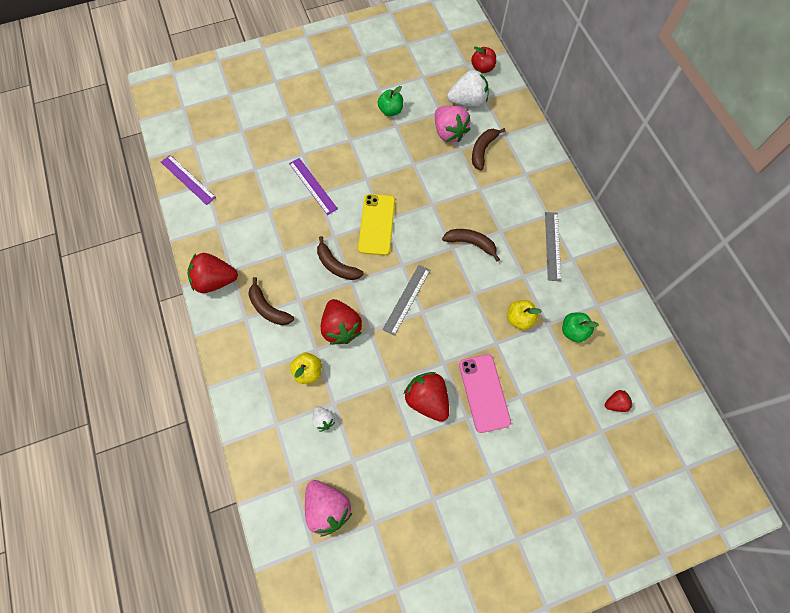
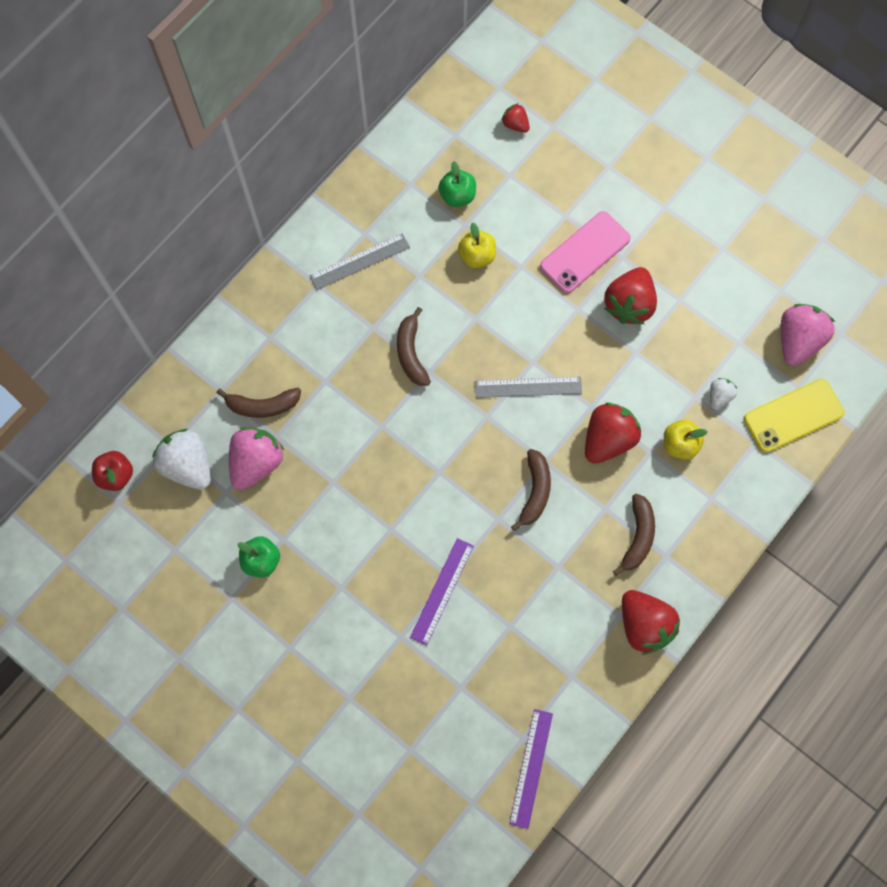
camera: 120 degrees left, 5 degrees up
yellow phone [358,194,395,255] -> yellow phone moved to [744,379,844,453]

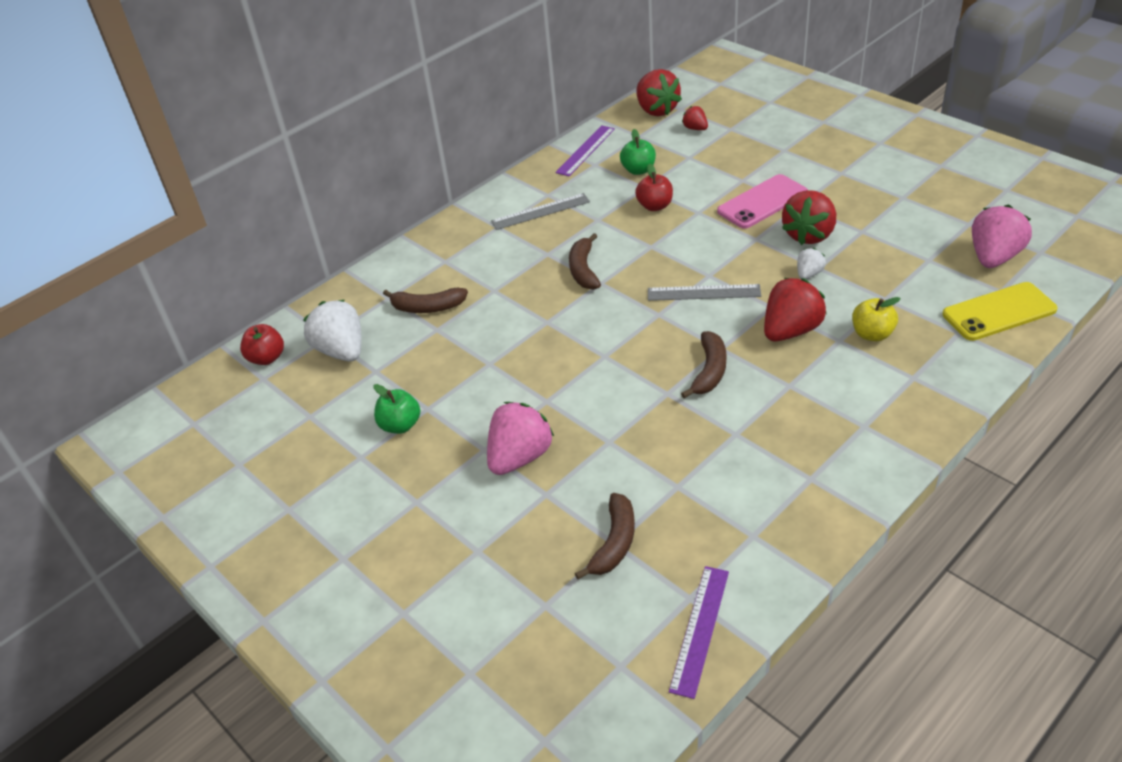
camera: 10 degrees right, 30 degrees down
pink strawberry [229,427,284,490] -> pink strawberry moved to [487,402,554,475]
purple ruler [410,538,474,646] -> purple ruler moved to [555,125,615,176]
yellow apple [458,223,496,268] -> red apple [635,163,673,211]
brown banana [613,493,655,576] -> brown banana moved to [575,493,635,579]
red strawberry [622,590,680,655] -> red strawberry moved to [636,69,682,116]
white strawberry [710,378,737,409] -> white strawberry moved to [797,248,826,279]

